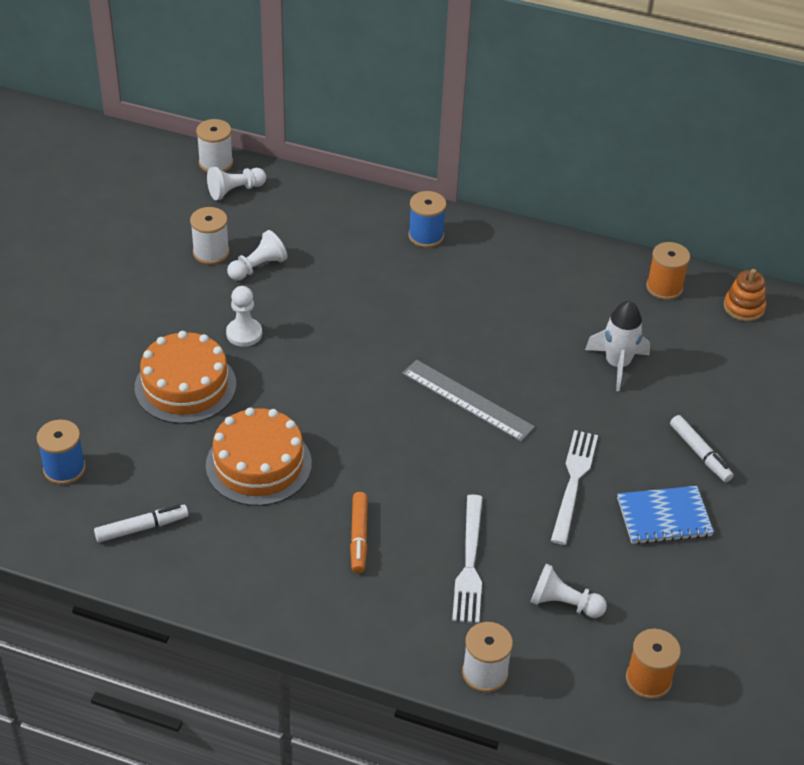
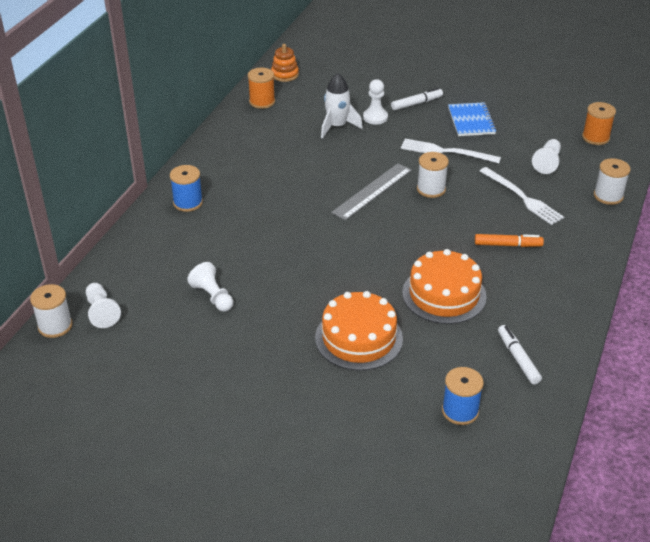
camera: 85 degrees left, 5 degrees down
white spool [190,207,230,265] -> white spool moved to [417,152,449,198]
white pawn [226,286,262,347] -> white pawn moved to [363,79,388,124]
white fork [452,494,483,623] -> white fork turned 45 degrees clockwise [480,167,564,225]

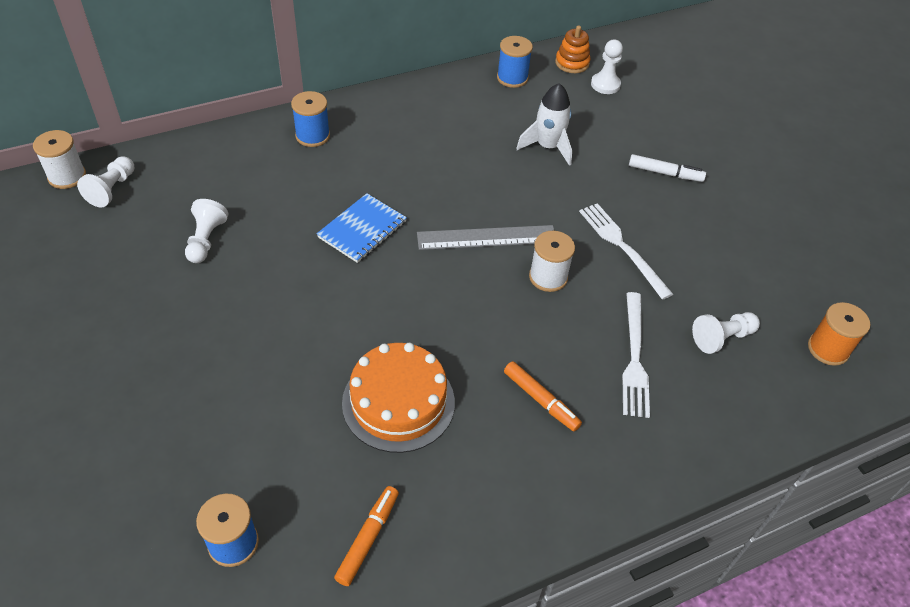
camera: 40 degrees right, 10 degrees up
orange spool [248,68,275,109] -> blue spool [497,36,533,88]
orange cake [315,291,403,371] -> none
white pawn [363,79,388,124] -> white pawn moved to [591,40,623,94]
blue notebook [448,102,497,136] -> blue notebook moved to [317,193,407,263]
white marker [498,325,542,384] -> orange marker [334,486,399,586]
white spool [594,158,631,205] -> none

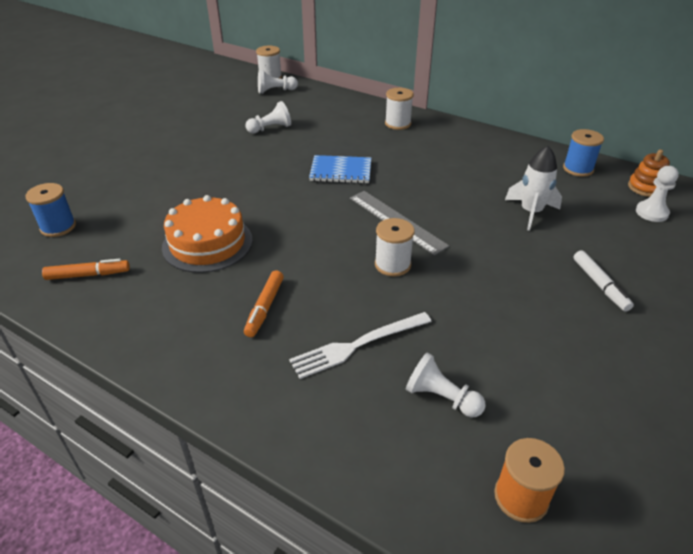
camera: 60 degrees right, 10 degrees down
blue spool [291,91,330,147] -> white spool [385,88,414,130]
white fork [579,203,673,300] -> none

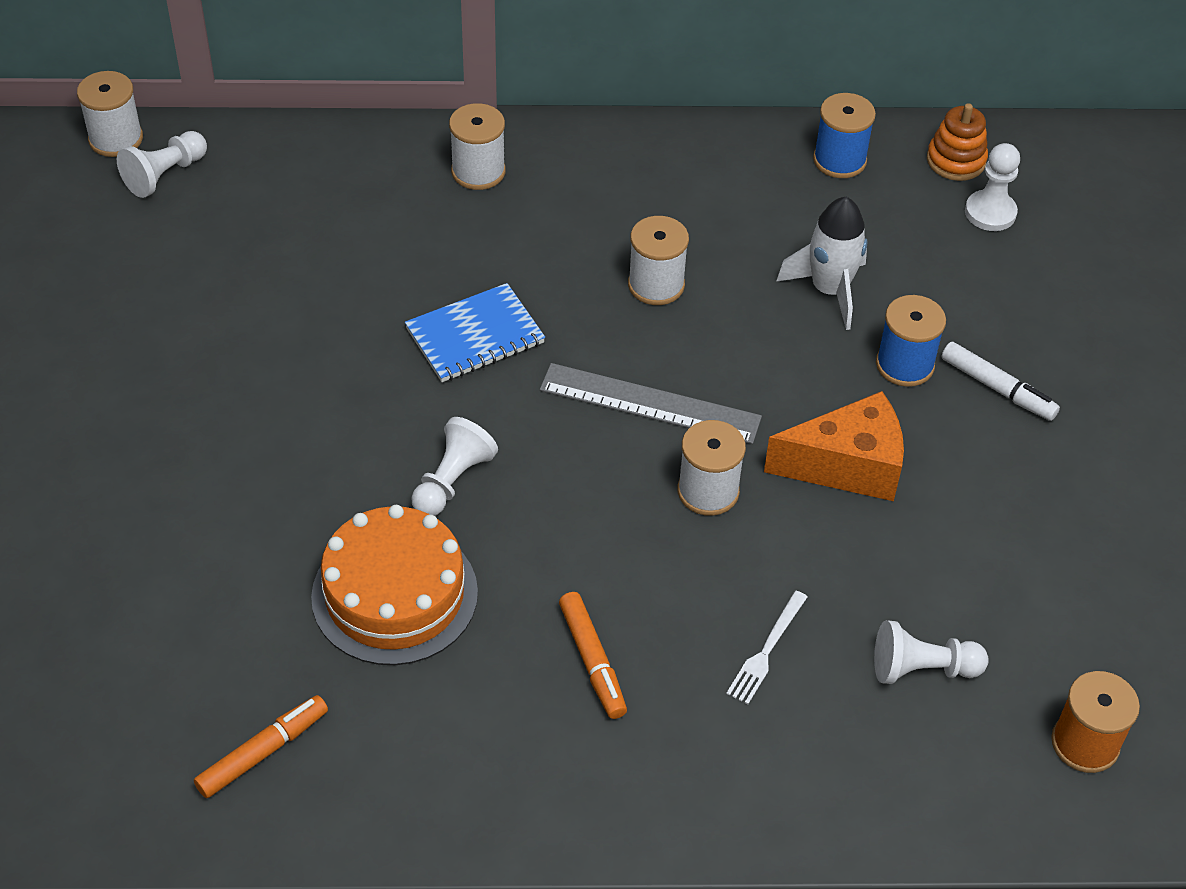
camera: 35 degrees left, 10 degrees up
blue spool [25,183,76,237] -> blue spool moved to [876,295,946,387]
white pawn [245,101,291,134] -> white pawn moved to [412,417,498,516]
white fork [289,312,432,379] -> white fork [726,591,807,705], size x0.61
none -> white spool [628,216,689,305]
none -> orange cheese [764,391,904,501]

